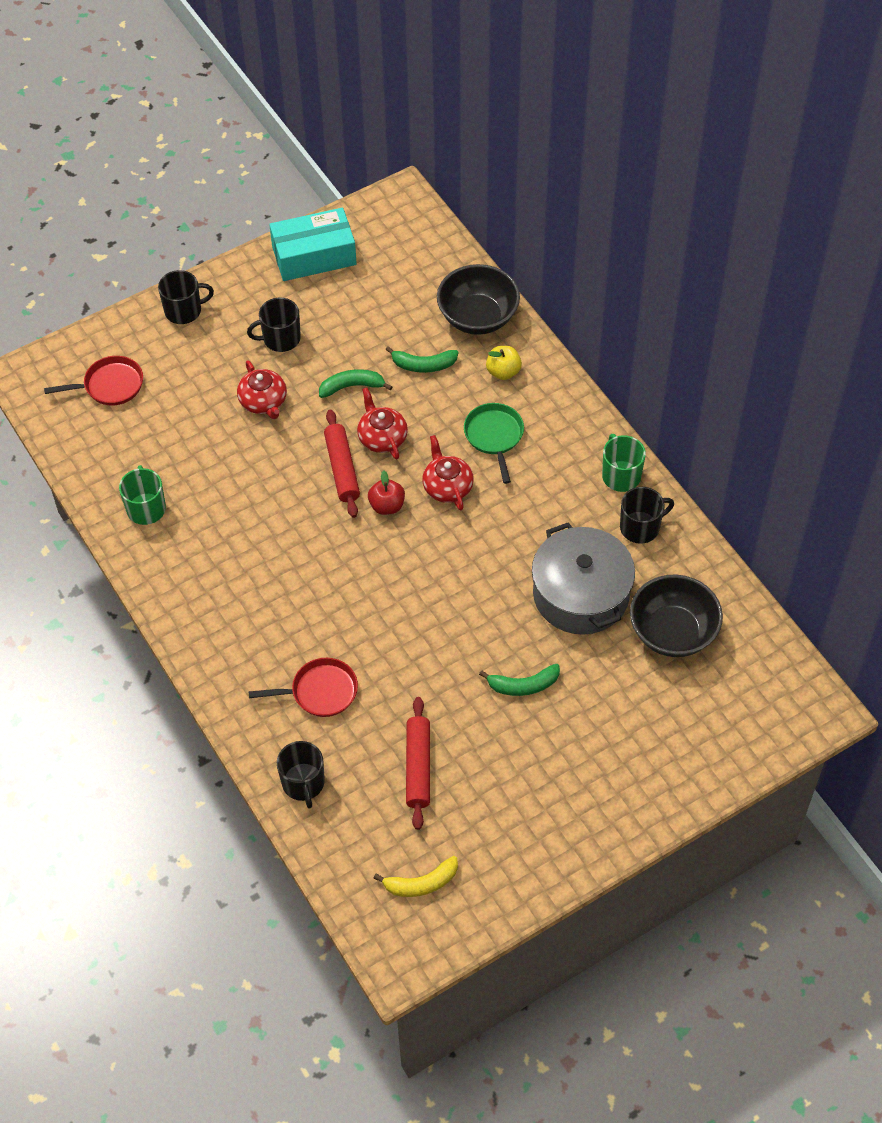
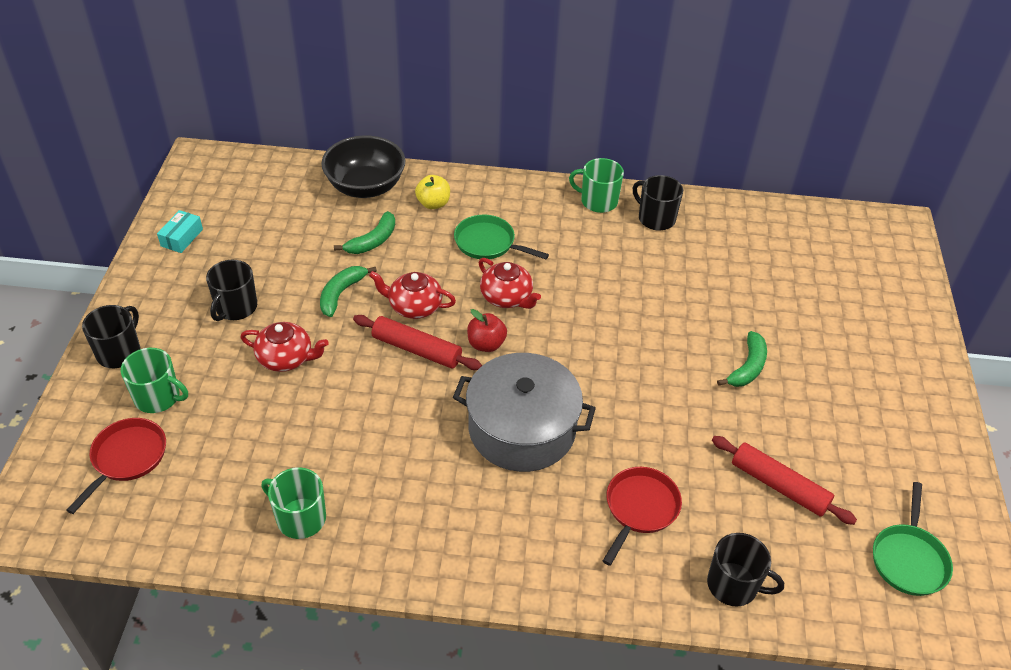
camera: 55 degrees left, 10 degrees down
turquoise box [269,208,357,281] -> turquoise box [157,210,203,253], size x0.47
yellow banana [374,856,458,897] -> green pan [873,482,953,596]
red teapot [422,435,474,510] -> red teapot turned 150 degrees counterclockwise [479,258,541,309]
grey pot [532,522,635,635] -> grey pot moved to [453,353,596,472]
black mug [620,487,674,544] -> black mug turned 60 degrees counterclockwise [633,175,683,230]
black bowl [630,574,723,657] -> none
none -> green mug [121,348,188,413]

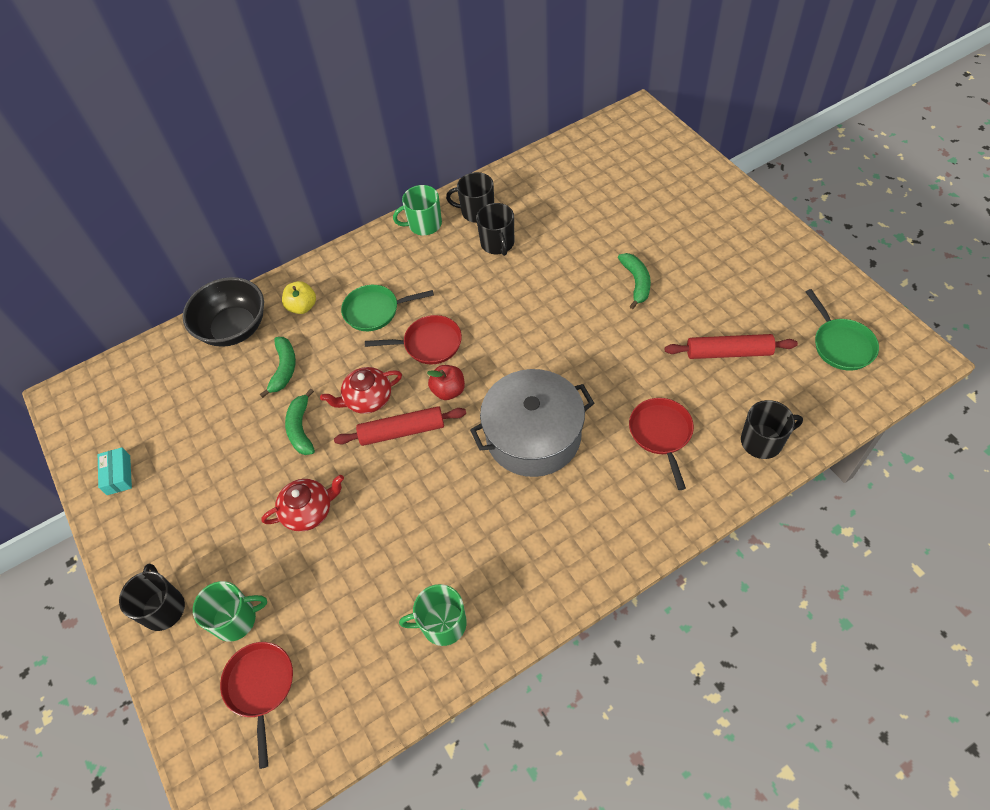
camera: 30 degrees left, 10 degrees up
black mug [206,260,257,321] -> black mug moved to [476,203,514,256]
red teapot [479,258,541,309] -> red pan [365,315,462,364]

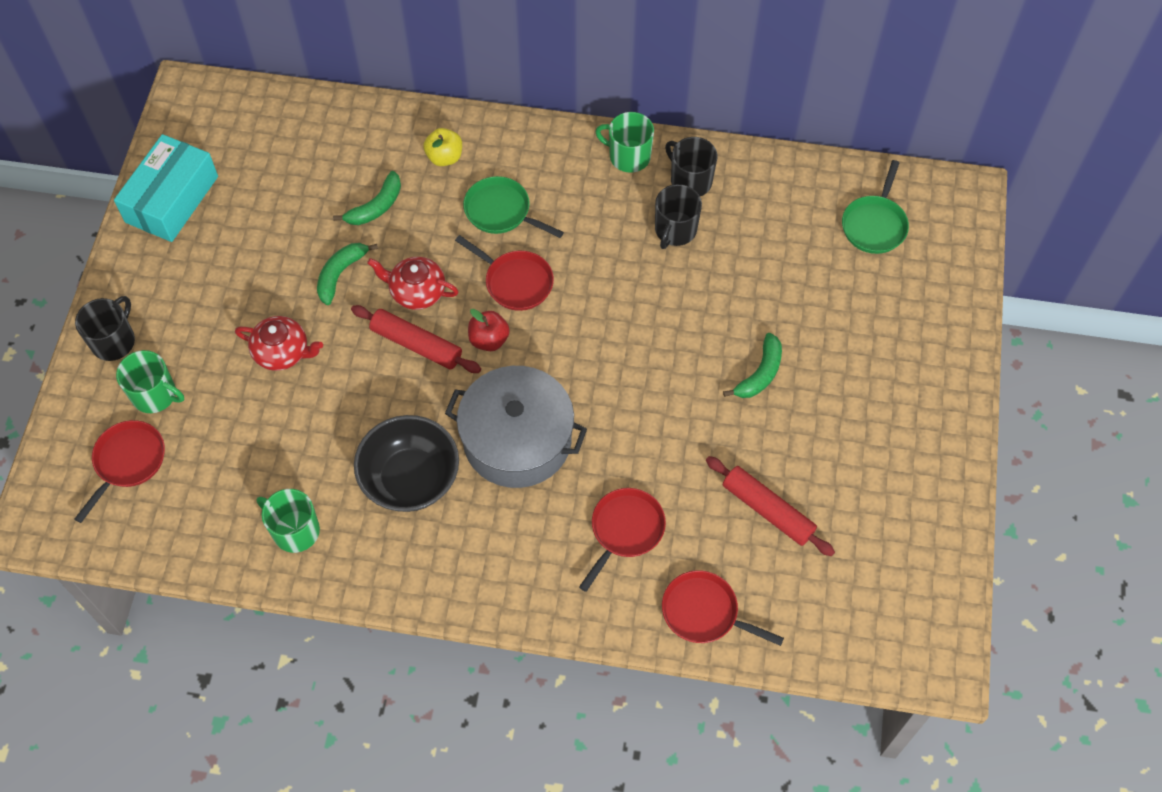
camera: 35 degrees right, 5 degrees up
turquoise box [98,447,132,495] -> turquoise box [114,134,218,242], size x2.12
black bowl [183,277,264,347] -> black bowl moved to [354,415,459,512]
black mug [741,400,803,459] -> red pan [662,570,784,646]
green pan [806,289,879,371] -> green pan moved to [842,160,909,254]

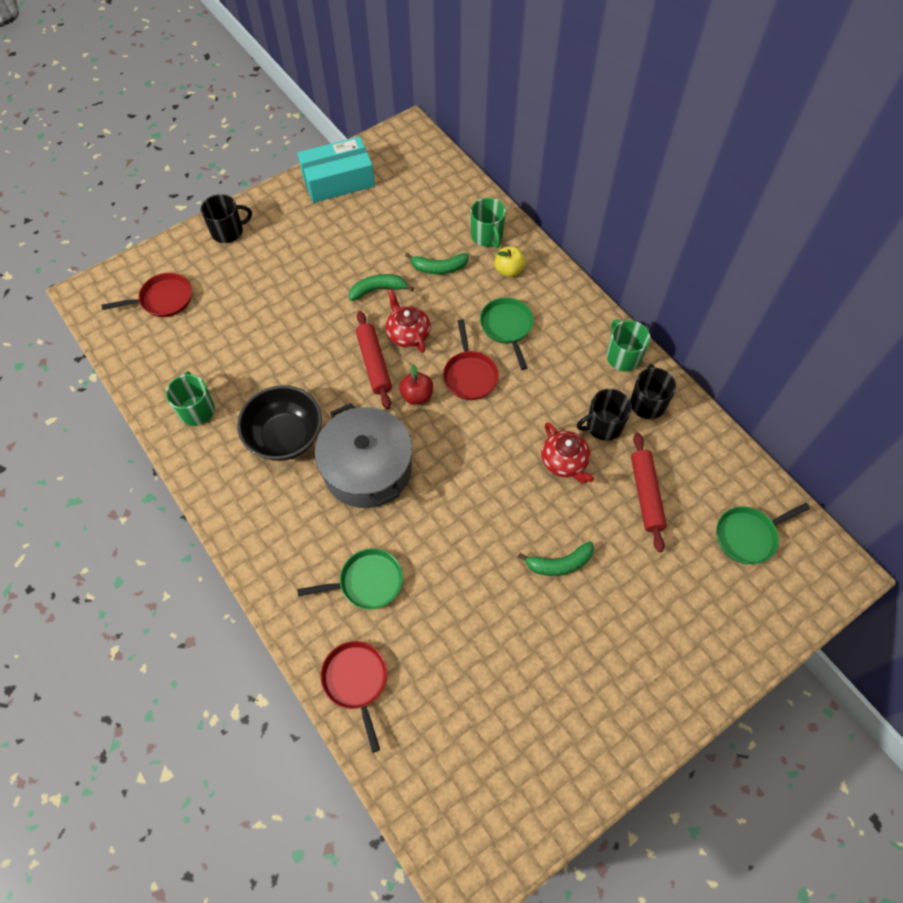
camera: 45 degrees right, 0 degrees up
green mug [116,350,184,413] -> green mug moved to [470,198,506,248]
red teapot [235,316,323,371] -> red teapot moved to [541,422,594,483]
red pan [579,488,666,592] -> green pan [297,549,403,609]
red rolling pin [706,456,835,556] -> red rolling pin moved to [631,433,667,552]

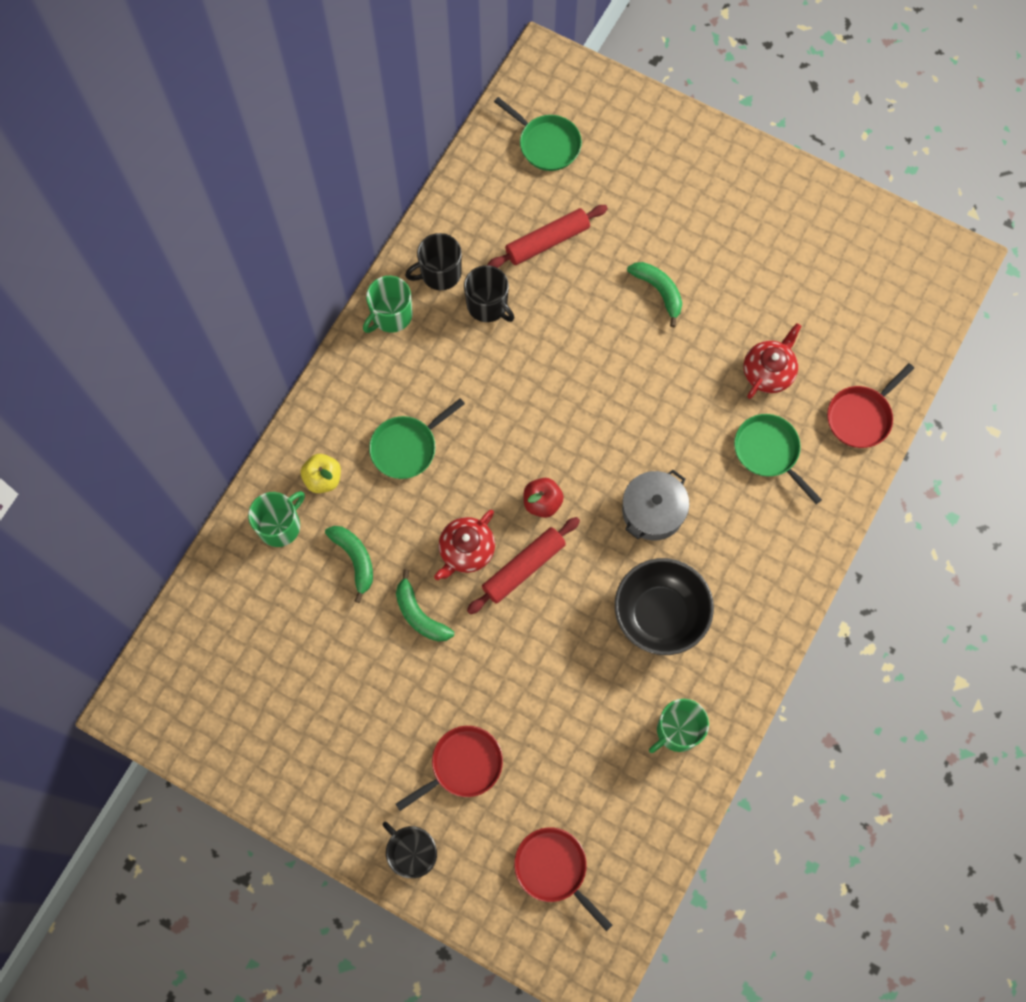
camera: 115 degrees left, 10 degrees up
turquoise box [298,136,375,203] -> none
grey pot [314,403,412,508] -> grey pot [622,470,689,541], size x0.62
red pan [443,319,499,400] -> red pan moved to [396,726,503,811]
red teapot [541,422,594,483] -> red teapot moved to [744,323,801,399]

